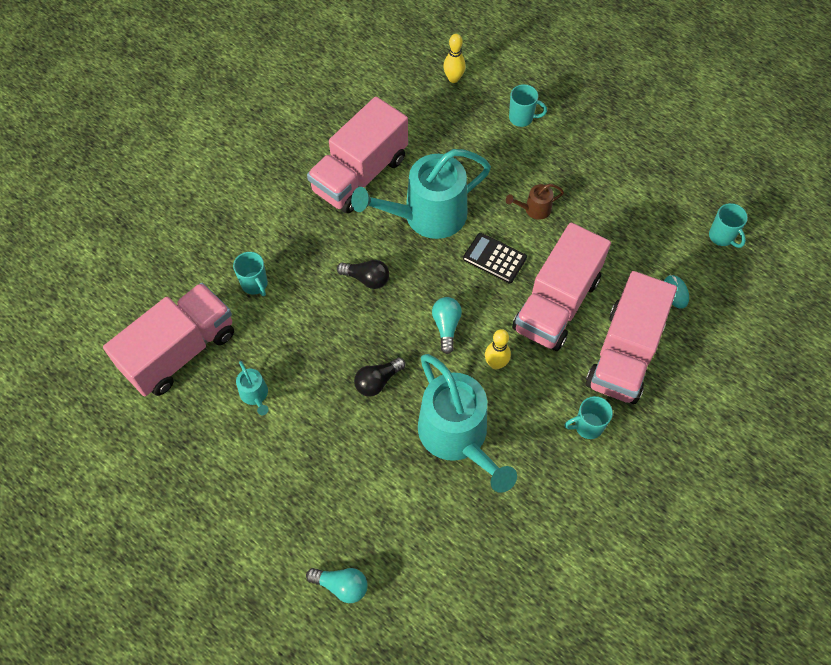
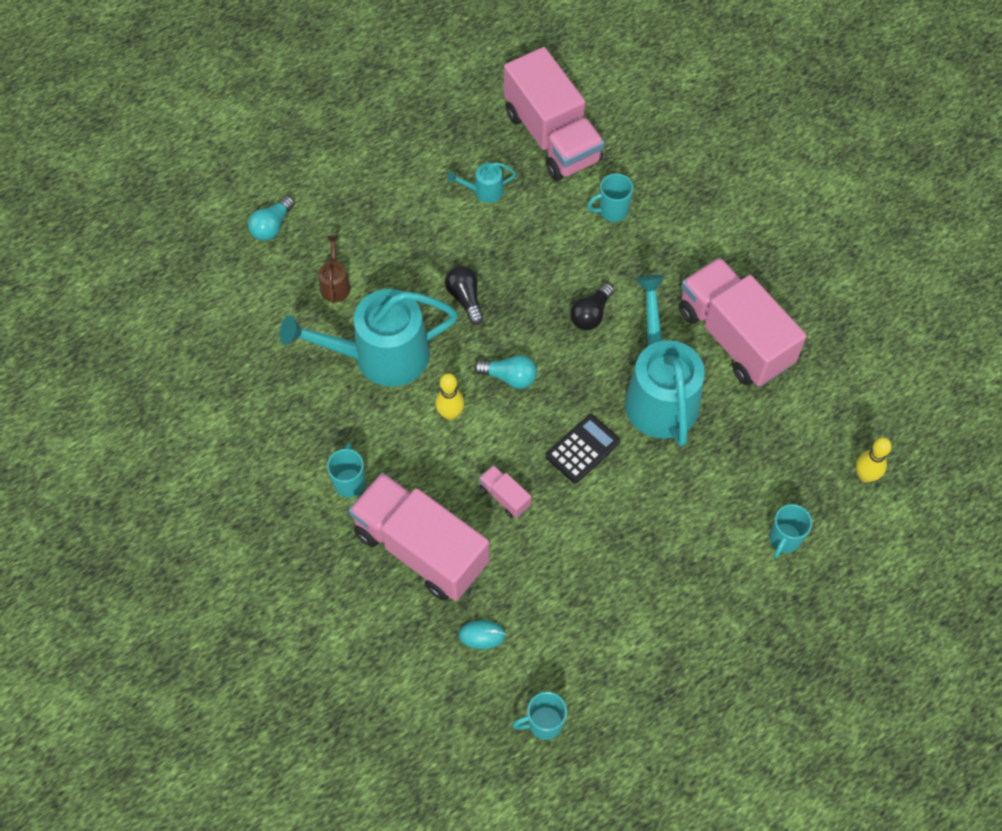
camera: 105 degrees right, 0 degrees up
brown watering can [506,184,564,220] -> brown watering can moved to [318,235,351,304]
pink truck [512,223,611,351] -> pink truck [479,465,531,518], size x0.40

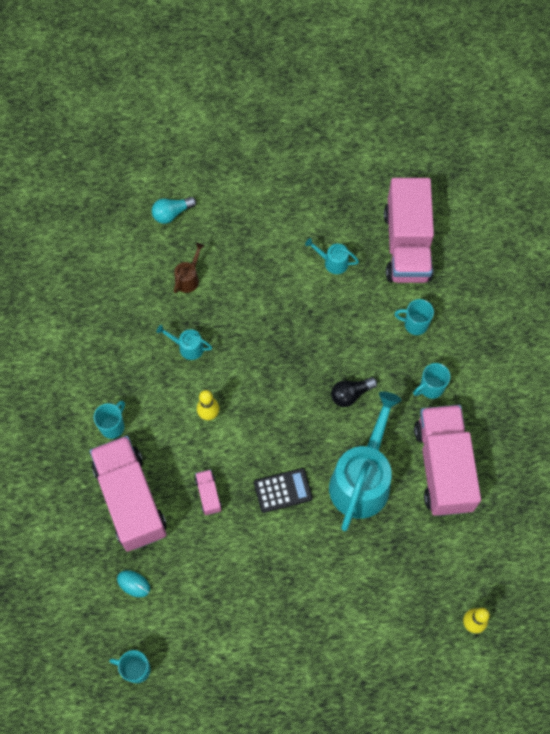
camera: 30 degrees right, 5 degrees up
turquoise watering can [280,289,458,387] -> turquoise watering can [156,325,212,360], size x0.42
black light bulb [445,266,483,325] -> none
turquoise light bulb [474,355,537,389] -> none
turquoise mug [769,504,812,558] -> turquoise mug moved to [413,363,450,399]

